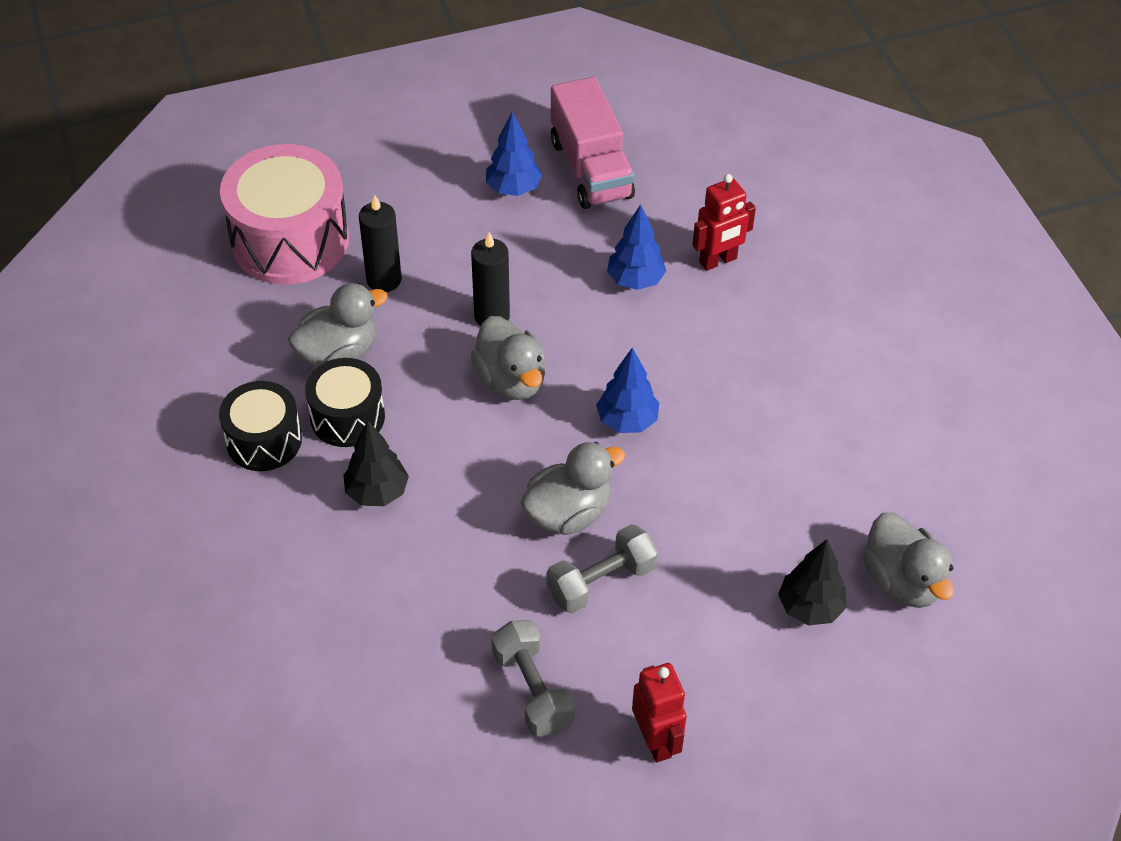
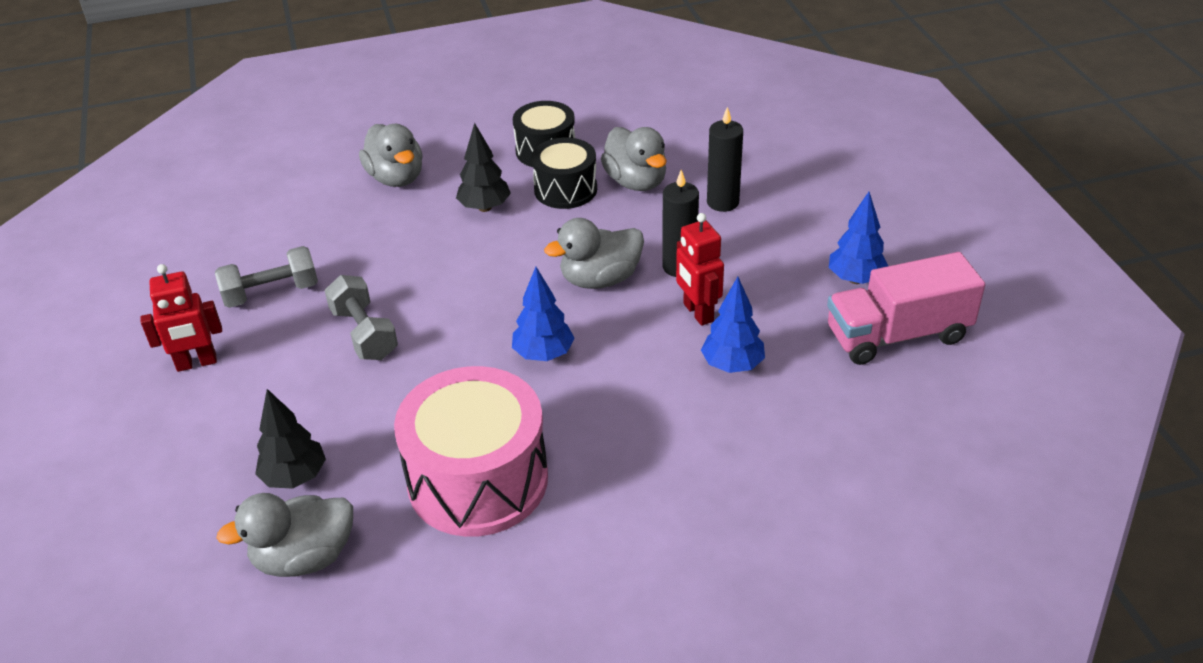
camera: 95 degrees right, 10 degrees down
pink drum [220,144,349,285] -> pink drum moved to [394,366,548,537]
grey duck [520,442,625,535] -> grey duck moved to [359,124,423,187]
red robot [692,174,756,271] -> red robot moved to [676,213,724,326]

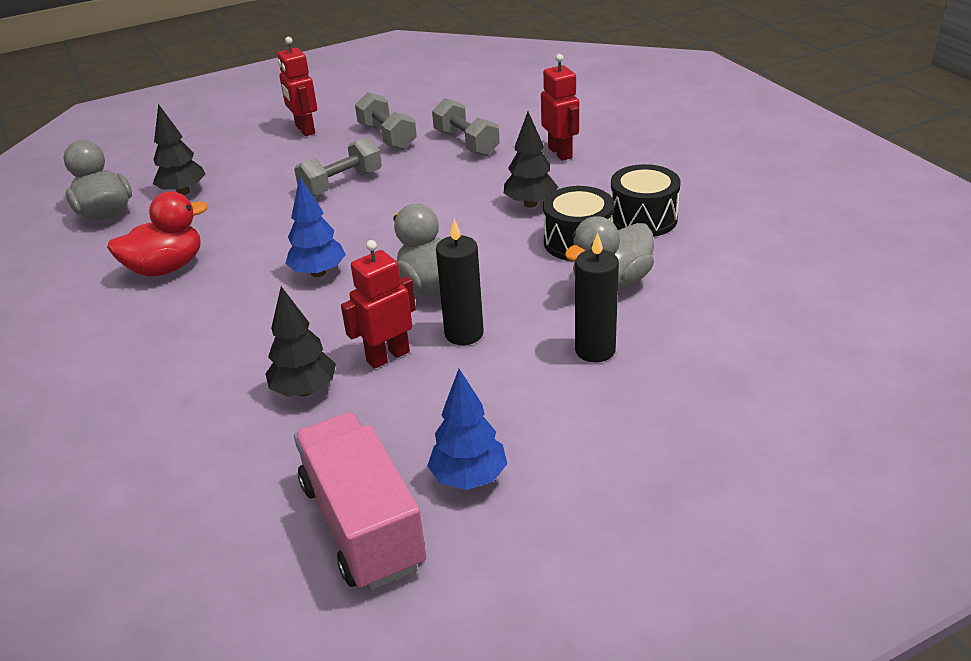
camera: 80 degrees right, 5 degrees down
grey duck [359,124,423,187] -> red robot [541,54,579,161]
pink drum [394,366,548,537] -> red duck [107,191,208,276]
blue tree [701,277,765,373] -> black tree [266,286,336,397]
none -> grey dumbbell [432,98,499,156]

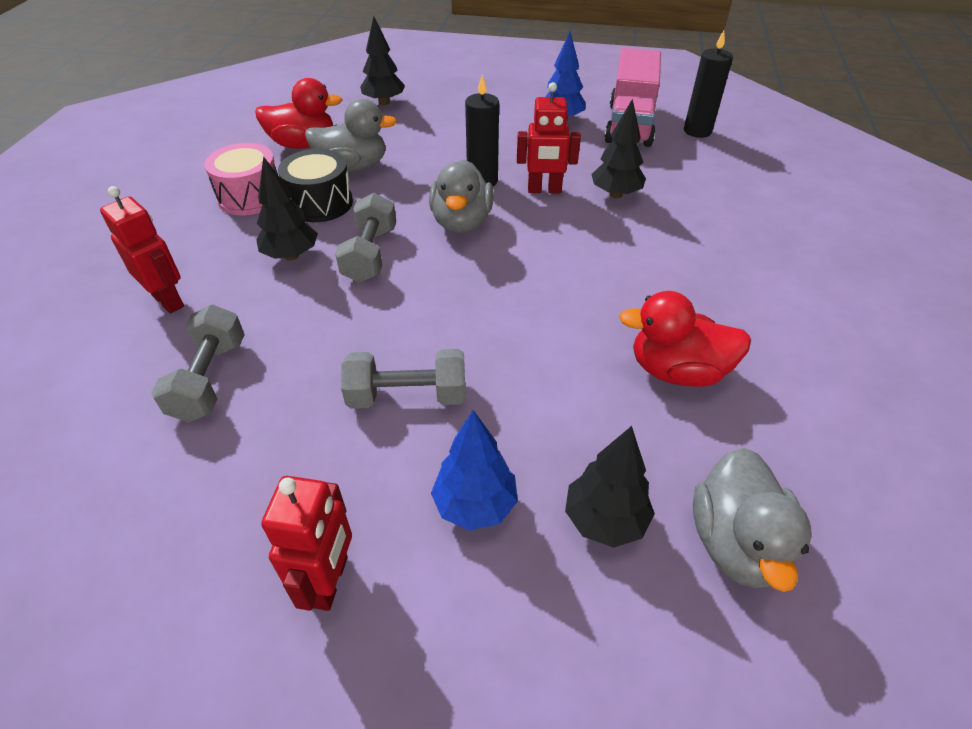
camera: 145 degrees left, 10 degrees up
blue tree [285,177,346,277] -> blue tree moved to [431,410,518,531]
grey dumbbell [355,92,417,150] -> grey dumbbell moved to [335,193,396,283]
red robot [541,54,579,161] -> red robot turned 120 degrees clockwise [100,186,184,314]
black candle [575,232,619,363] -> black candle moved to [684,31,733,138]
black drum [611,164,681,237] -> pink drum [204,143,278,215]
none -> red duck [255,78,342,149]
none -> black tree [360,16,405,105]

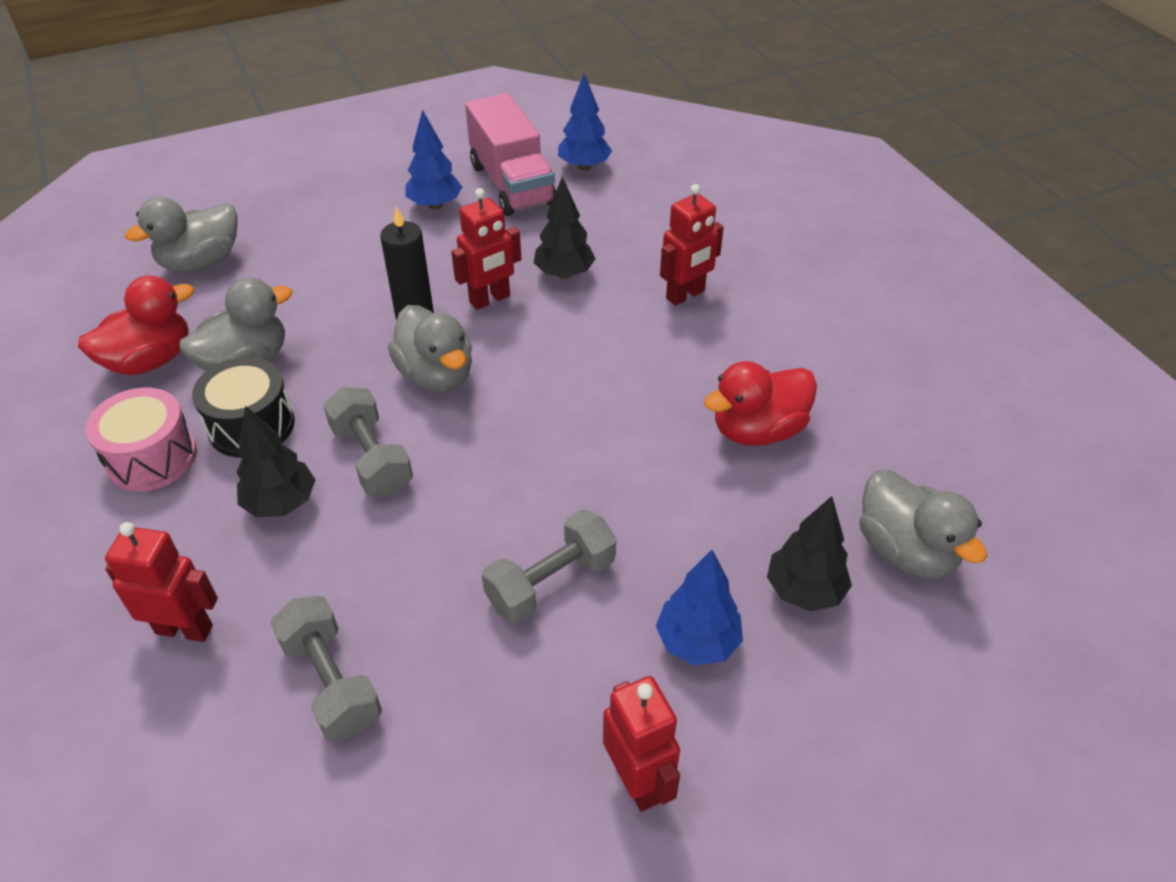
camera: 35 degrees left, 0 degrees up
black tree [360,16,405,105] -> grey duck [125,197,238,272]
black candle [684,31,733,138] -> blue tree [558,73,612,171]
none -> red robot [660,184,724,306]

